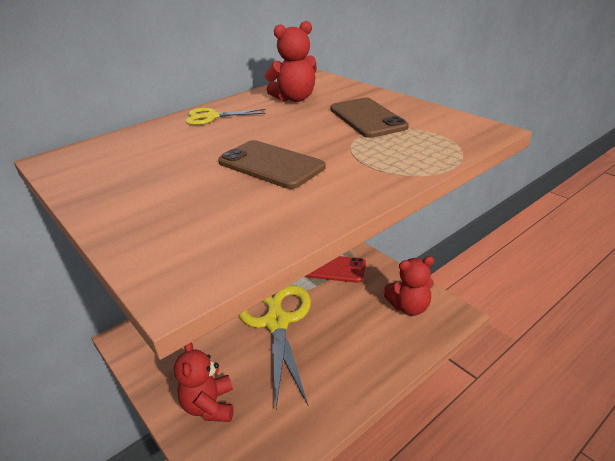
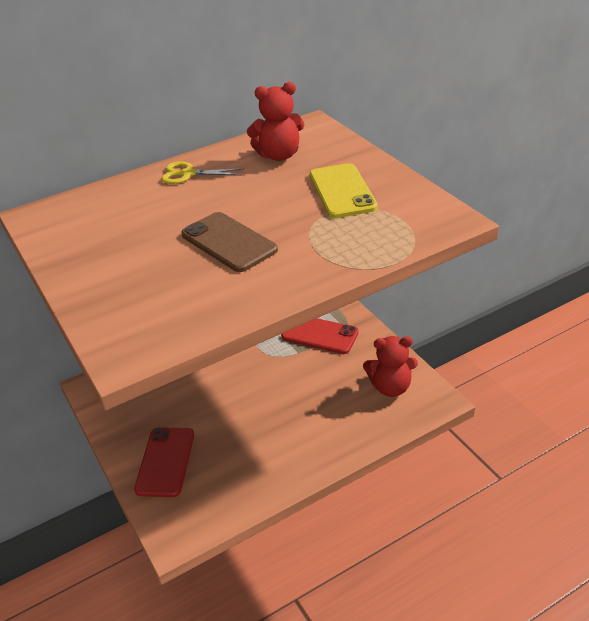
camera: 10 degrees right, 5 degrees up
red teddy bear [174,342,234,422] -> red phone [134,427,194,497]
yellow scissors [238,285,311,408] -> none
brown phone [331,98,409,138] -> yellow phone [310,163,378,218]

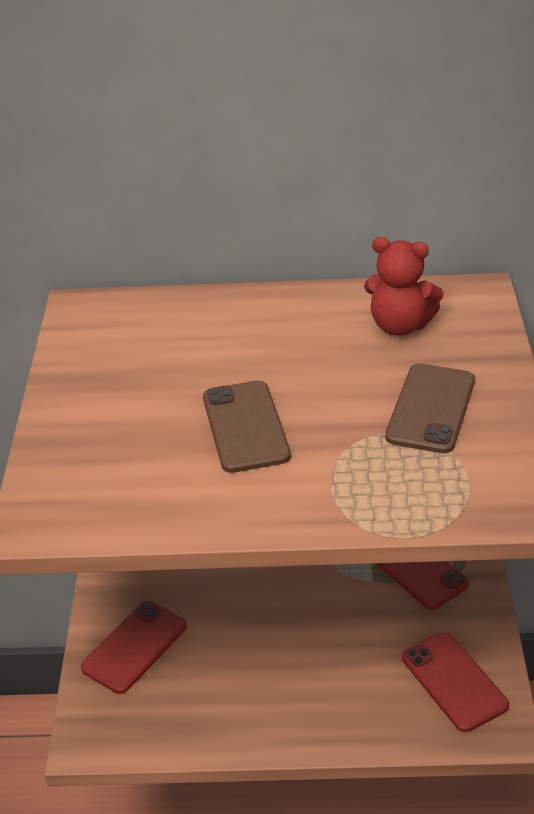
camera: 30 degrees right, 0 degrees up
yellow scissors [161,161,244,184] -> none
yellow phone [310,163,378,218] -> brown phone [385,363,475,453]
red teddy bear [363,336,418,397] -> red phone [402,632,509,732]

